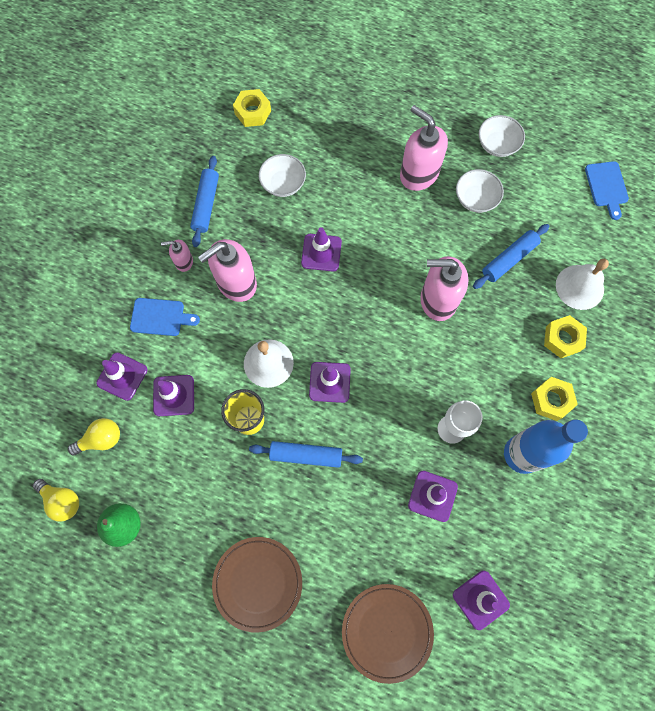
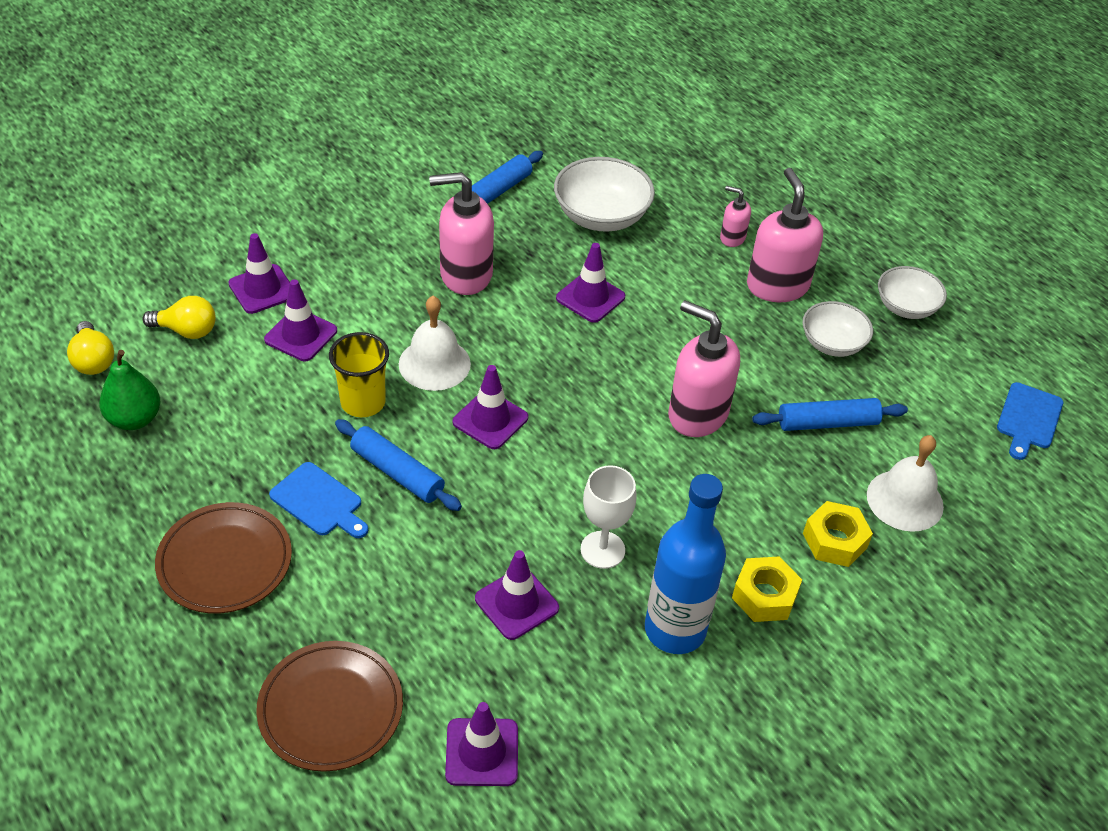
camera: 30 degrees right, 25 degrees down
blue cutting board [130,298,200,336] -> blue cutting board moved to [269,462,368,538]
pink soap dispenser [161,240,193,272] -> pink soap dispenser moved to [720,186,751,247]
yellow nut [233,89,271,127] -> none
white bowl [259,154,306,197] -> white bowl [554,157,655,232], size x1.54

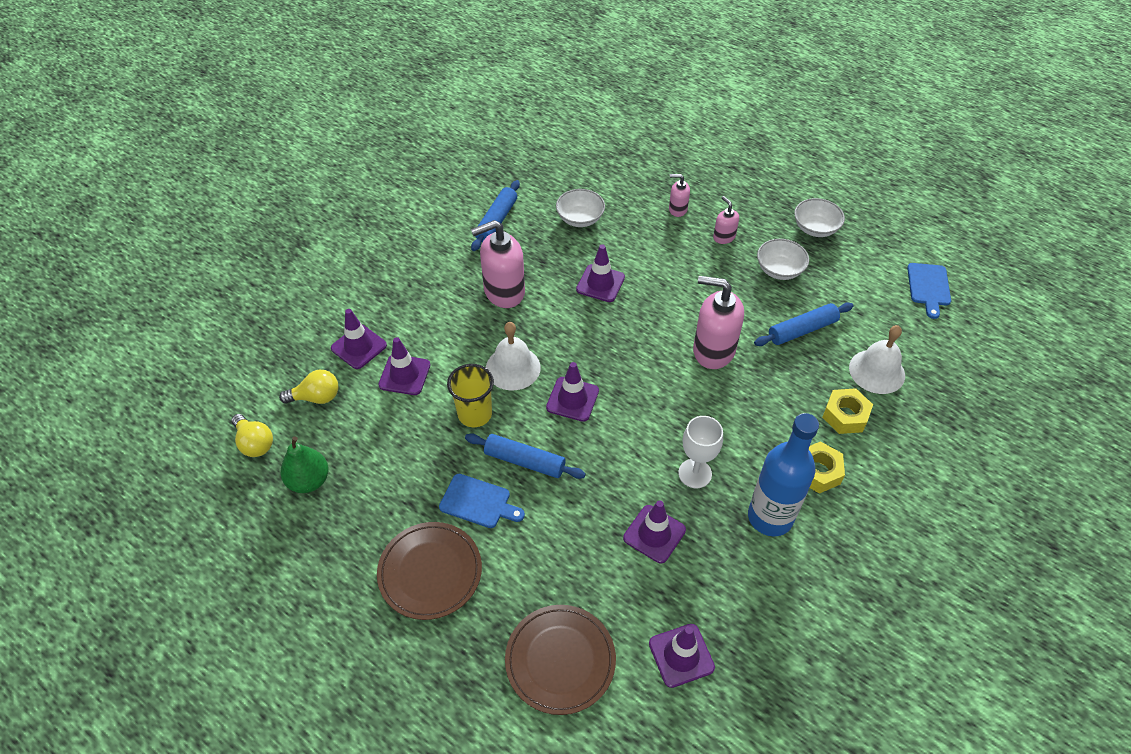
camera: 15 degrees left, 5 degrees up
white bowl [554,157,655,232] -> white bowl [556,189,605,227], size x0.65
pink soap dispenser [747,168,823,302] -> pink soap dispenser [713,196,739,244], size x0.50

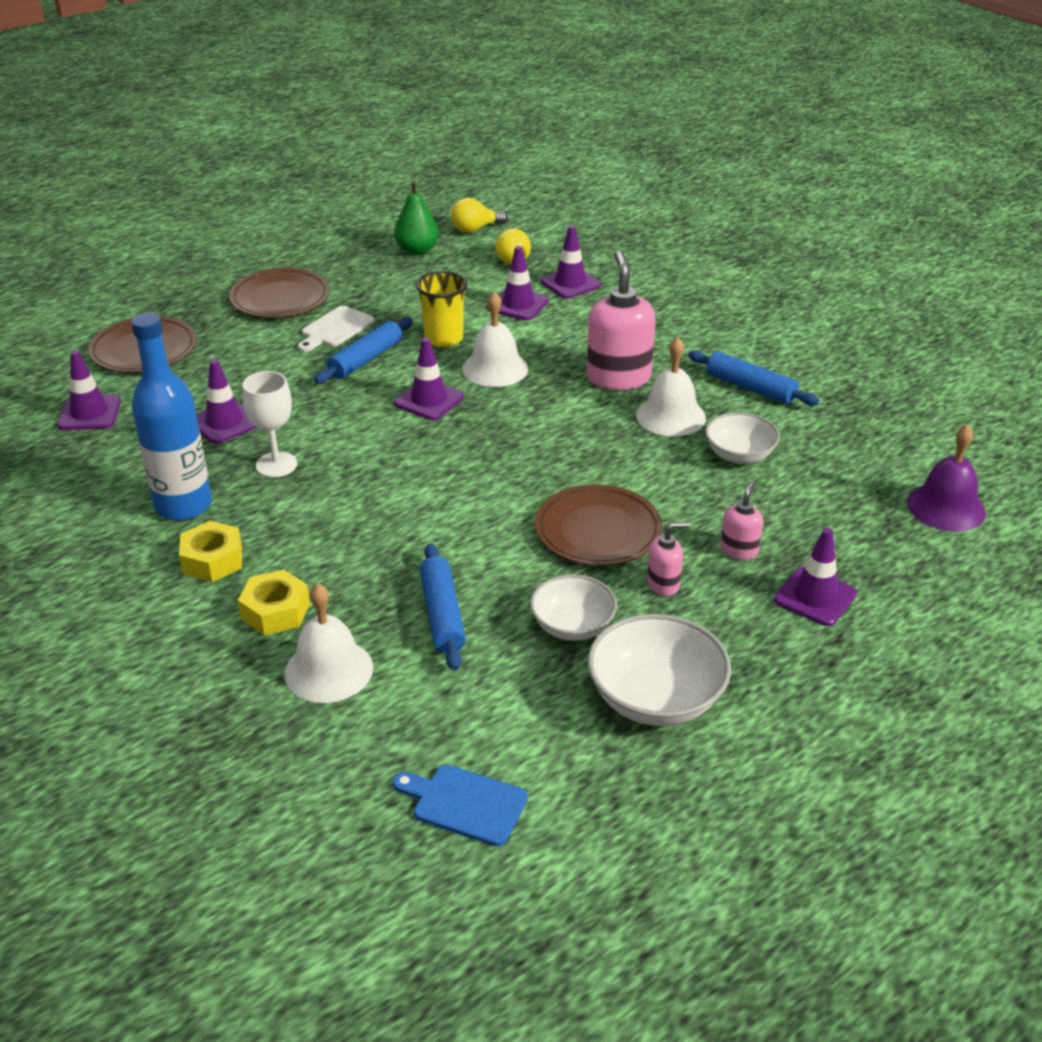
camera: 105 degrees right, 15 degrees down
blue cutting board [439,474,525,528] -> white cutting board [298,306,375,352]
purple traffic cone [576,244,625,302] -> purple traffic cone moved to [774,528,857,626]
pink soap dispenser [693,276,744,369] -> none
white bowl [794,198,845,237] -> white bowl [588,614,731,726], size x1.54
none -> brown plate [535,484,663,566]
none -> white bell [636,337,706,436]
none -> purple bell [907,424,986,532]

